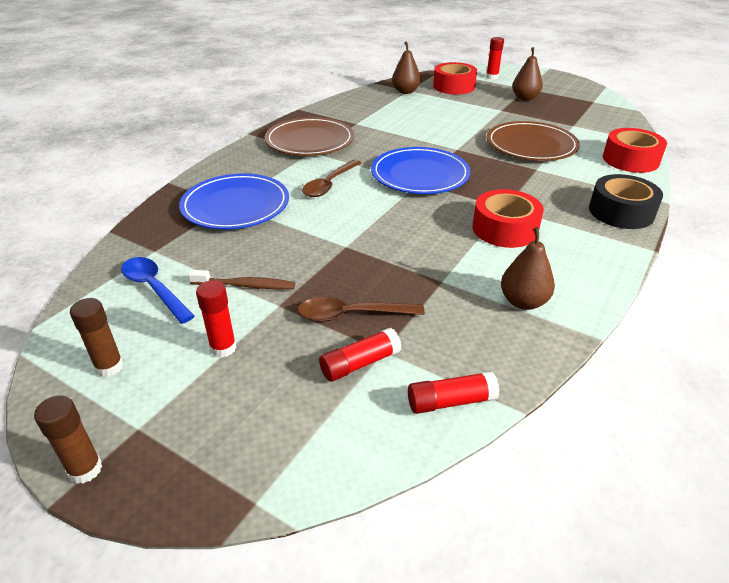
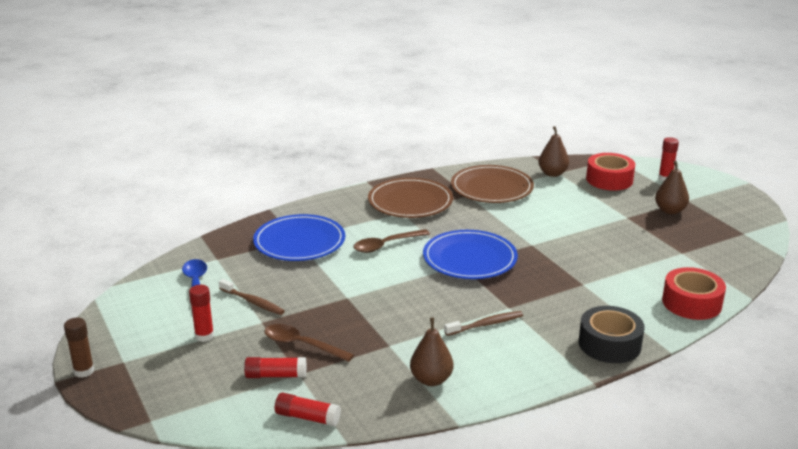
camera: 30 degrees right, 10 degrees down
brown glue stick [70,298,124,377] -> none
red tape [473,189,544,248] -> brown toothbrush [444,311,523,336]
brown plate [487,121,580,161] -> brown plate moved to [451,165,534,203]

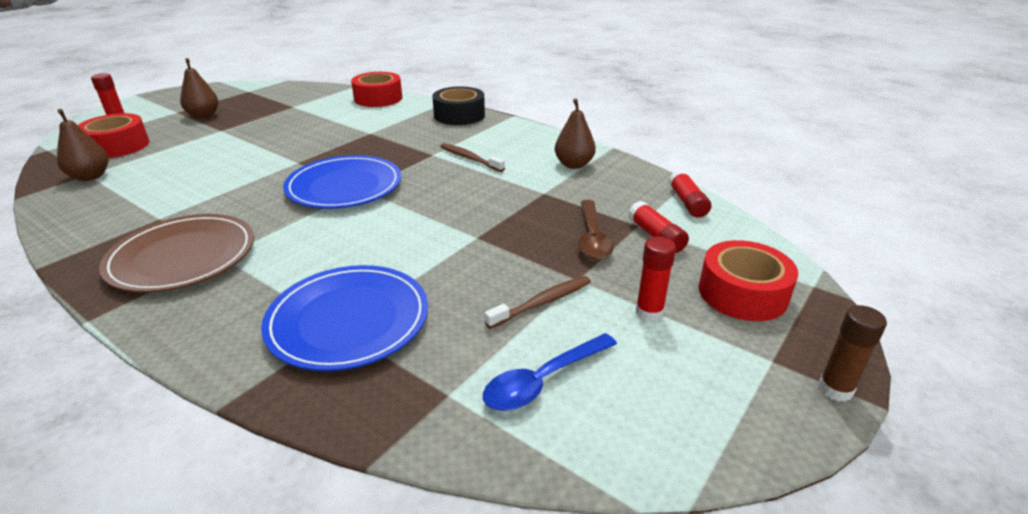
camera: 115 degrees left, 5 degrees up
brown toothbrush [219,279,285,315] -> brown toothbrush turned 45 degrees clockwise [484,276,591,329]
brown spoon [353,229,430,253] -> none
brown plate [451,165,534,203] -> none
none -> red tape [699,240,798,321]

